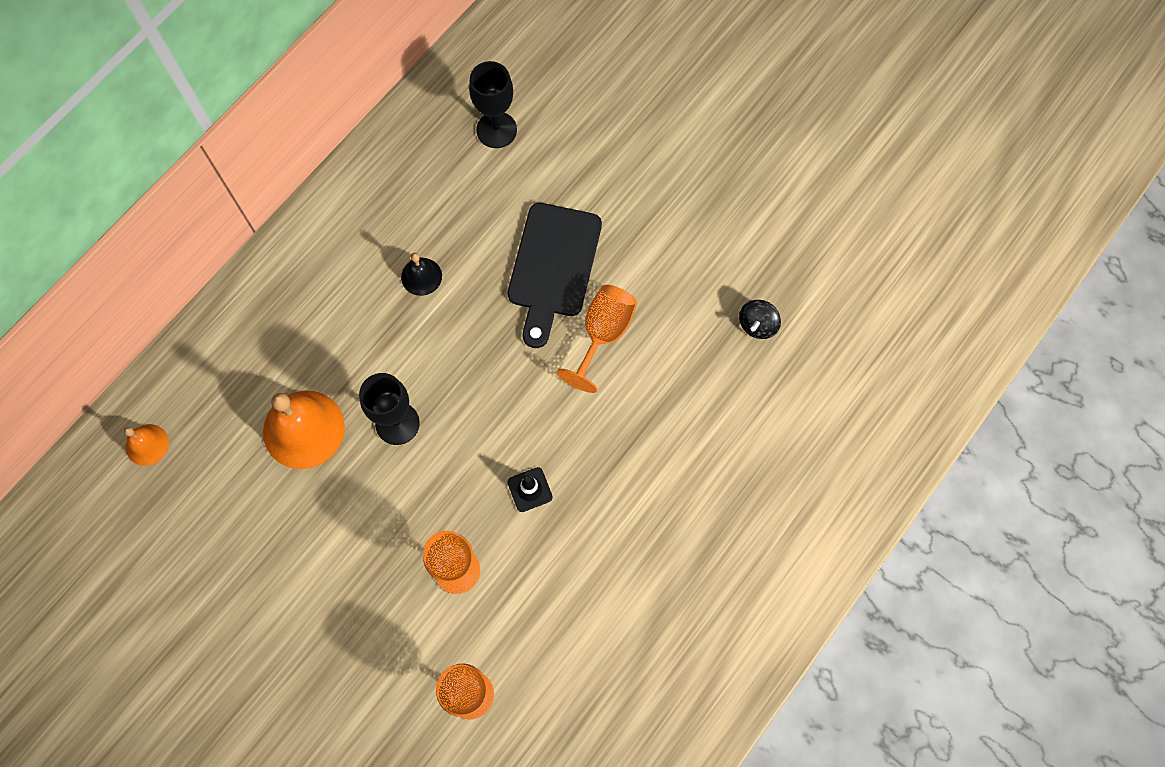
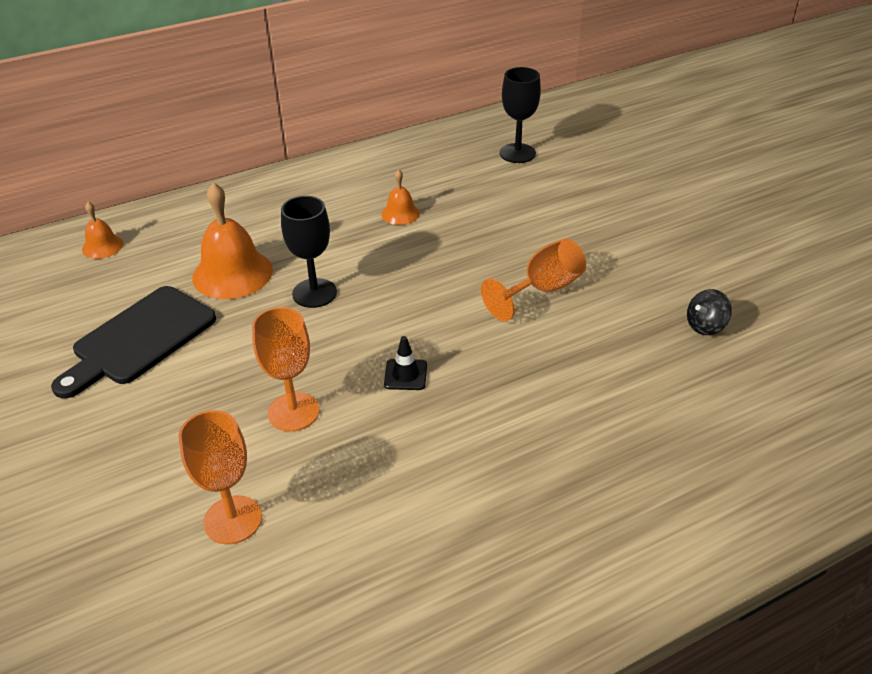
camera: 25 degrees right, 30 degrees down
black bell [401,253,442,296] -> orange bell [381,169,420,225]
black cutting board [507,203,602,348] -> black cutting board moved to [51,286,216,399]

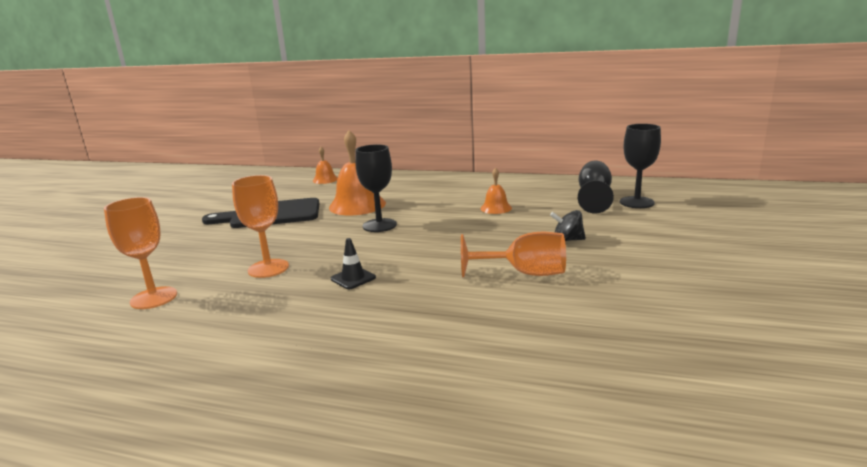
camera: 45 degrees right, 20 degrees down
black spinning top [687,289,732,335] -> black spinning top moved to [550,210,586,241]
none -> black goblet [578,161,614,214]

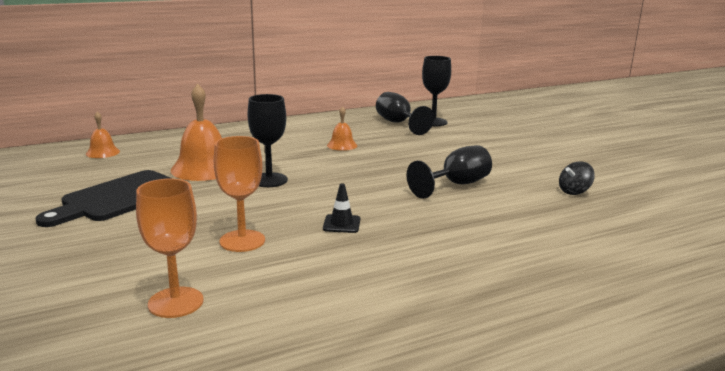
camera: 45 degrees left, 0 degrees up
orange goblet [461,232,566,277] -> black goblet [407,145,492,199]
black spinning top [550,210,586,241] -> black spinning top moved to [559,162,595,195]

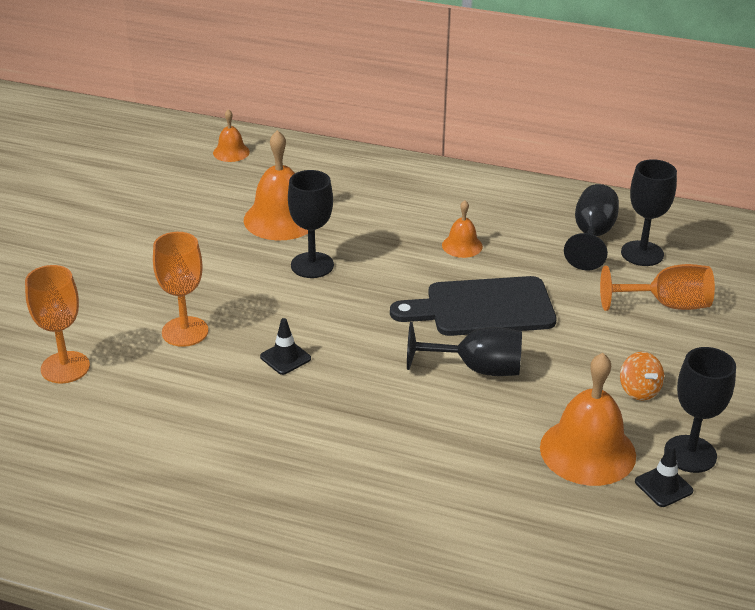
camera: 45 degrees right, 15 degrees up
black cutting board [35,170,173,227] -> black cutting board moved to [390,276,557,336]
black spinning top [559,162,595,195] -> orange bell [540,353,636,486]
none -> orange goblet [600,264,715,311]
none -> orange spinning top [620,352,664,401]
none -> black traffic cone [635,445,693,507]
none -> black goblet [664,347,736,473]

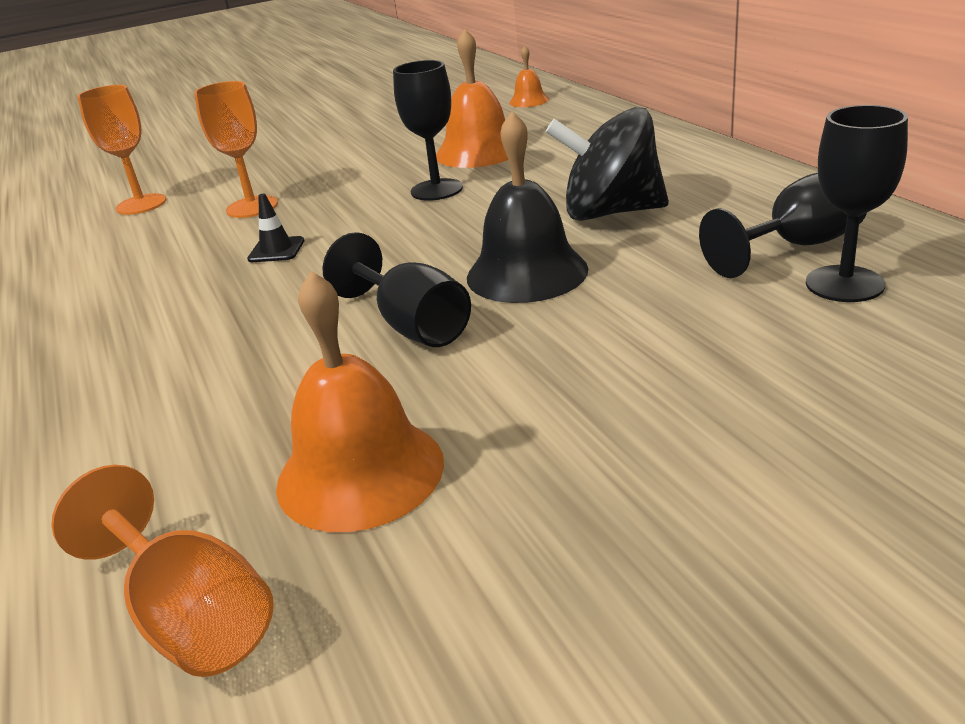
camera: 50 degrees right, 5 degrees down
black cutting board [390,276,557,336] -> black bell [467,111,588,303]
orange bell [442,200,483,258] -> black spinning top [546,107,669,221]
orange goblet [600,264,715,311] -> orange goblet moved to [51,465,274,677]
orange spinning top [620,352,664,401] -> none
black traffic cone [635,445,693,507] -> none
black goblet [664,347,736,473] -> none

